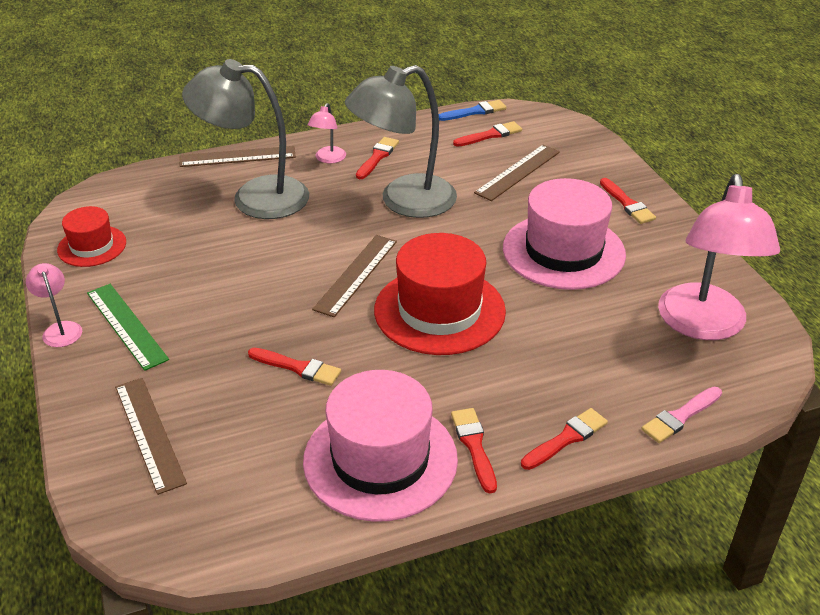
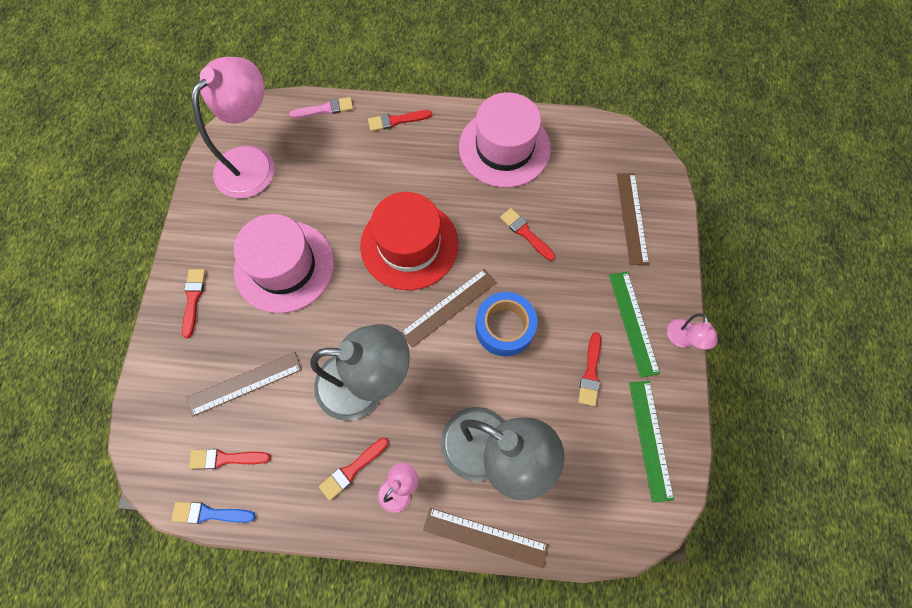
camera: 155 degrees left, 30 degrees up
red hat [57,206,126,267] -> green ruler [629,381,674,502]
red brush [451,408,497,494] -> red brush moved to [578,332,601,406]
none -> blue tape [475,292,537,357]

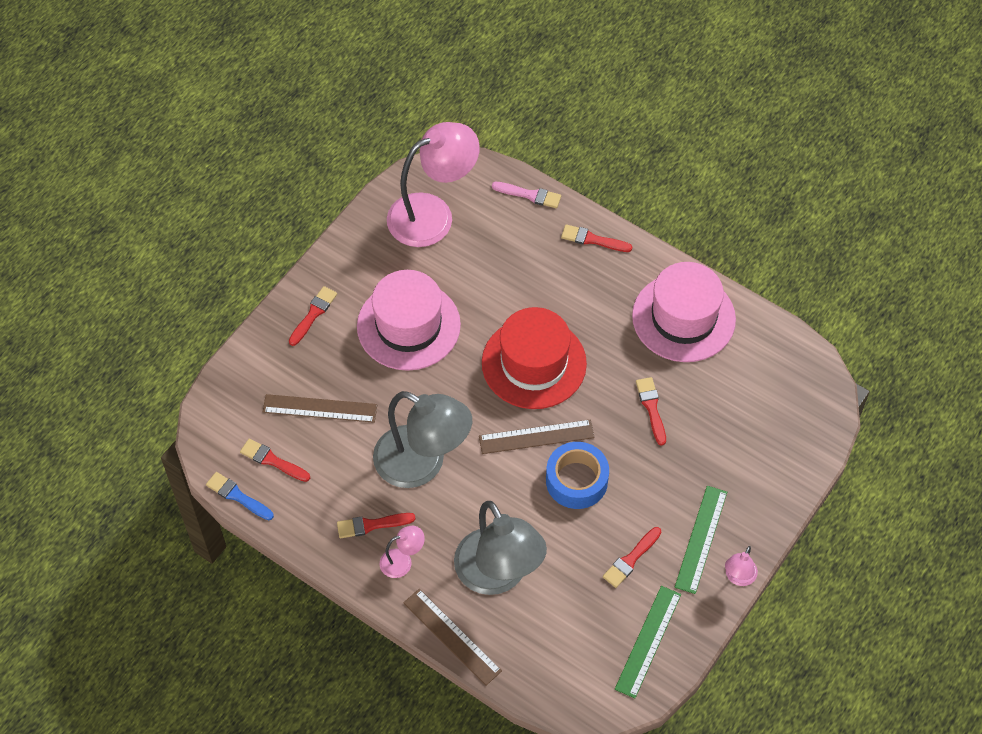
camera: 30 degrees right, 10 degrees down
brown ruler [617,173,649,265] -> none

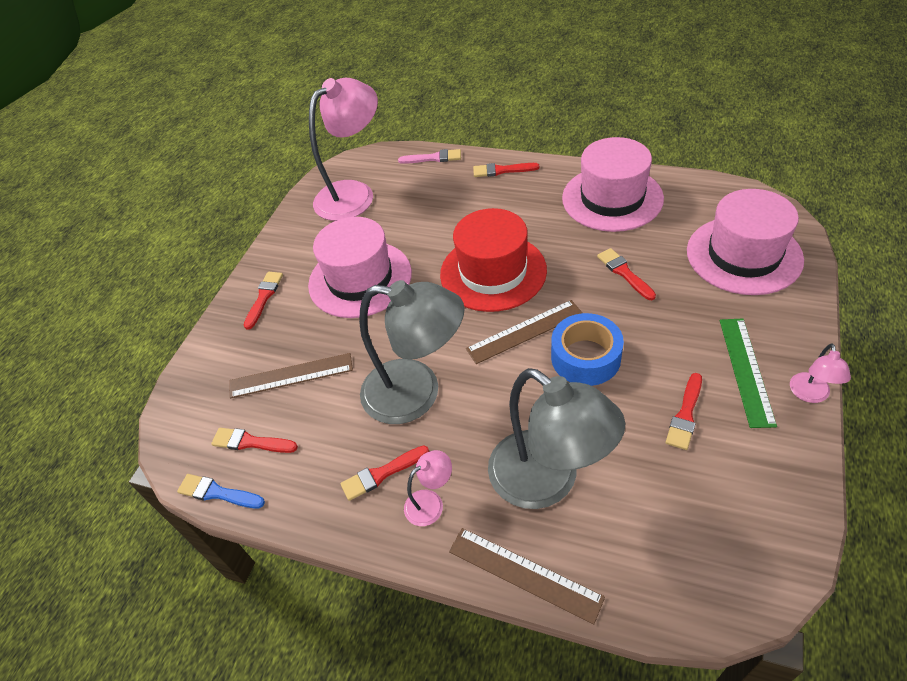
camera: 10 degrees left, 10 degrees down
green ruler [615,586,681,698] -> none
none -> pink hat [687,189,804,295]

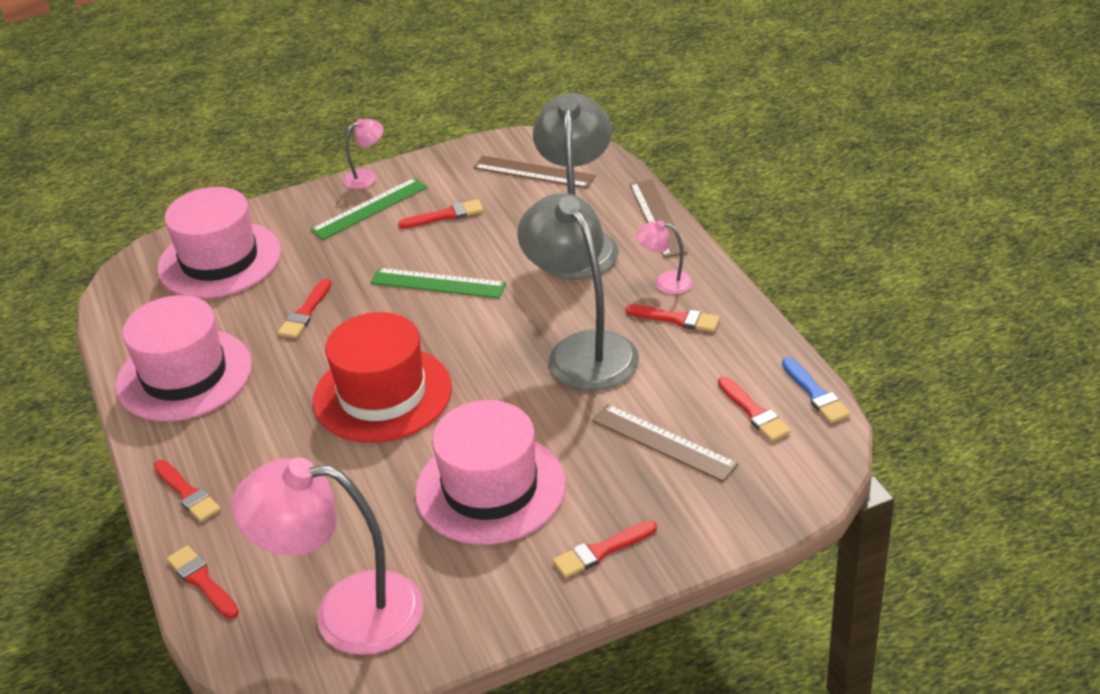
camera: 135 degrees left, 10 degrees down
pink brush [398,149,461,164] -> red brush [167,545,239,619]
brown ruler [466,300,582,364] -> brown ruler moved to [473,156,596,188]
blue tape [551,313,624,386] -> green ruler [371,268,506,298]

